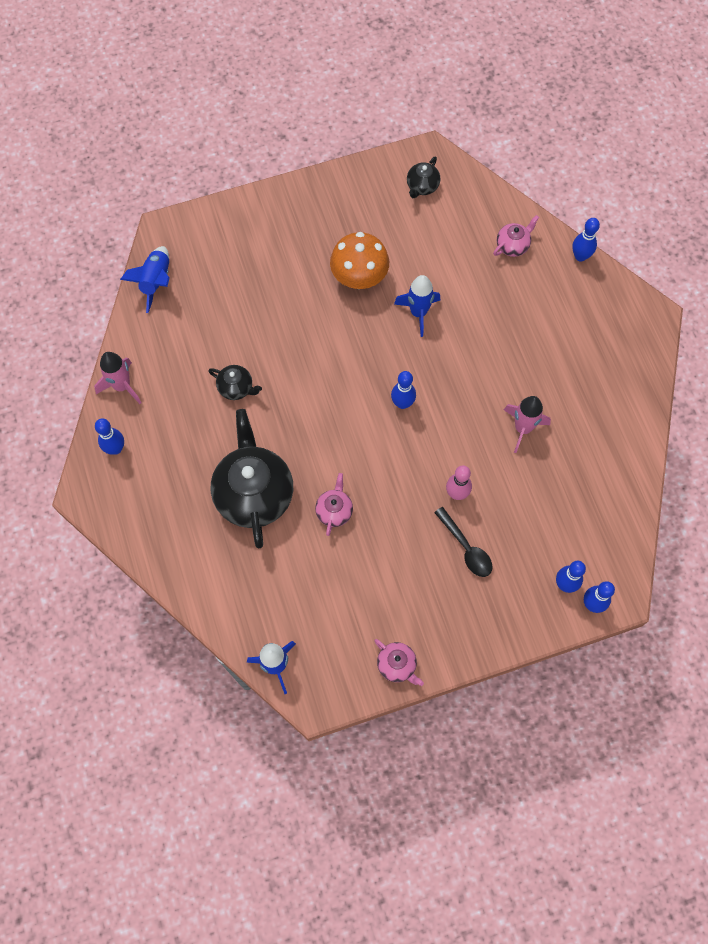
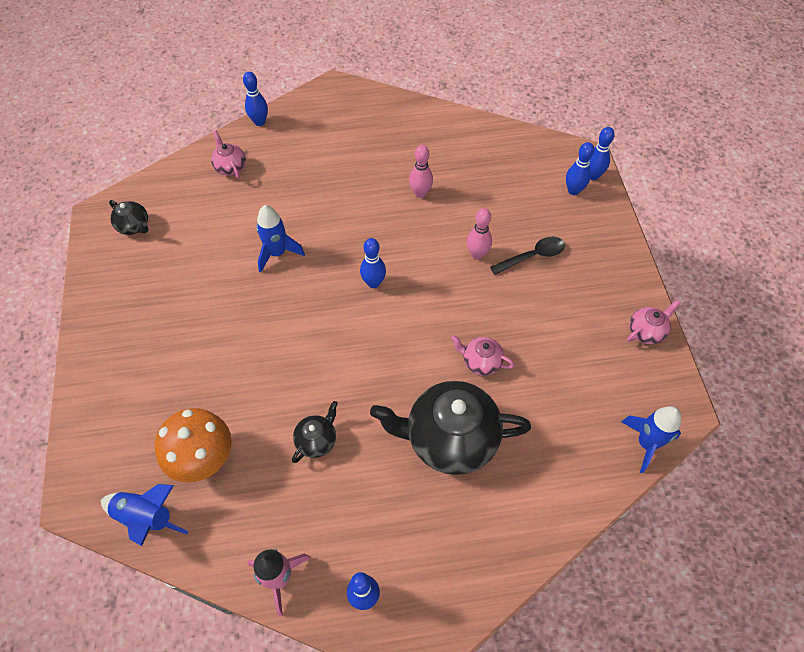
camera: 80 degrees left, 10 degrees down
orange mushroom [330,232,389,289] -> orange mushroom moved to [155,408,232,482]
pink rocket [504,396,551,453] -> pink bowling pin [409,145,433,198]

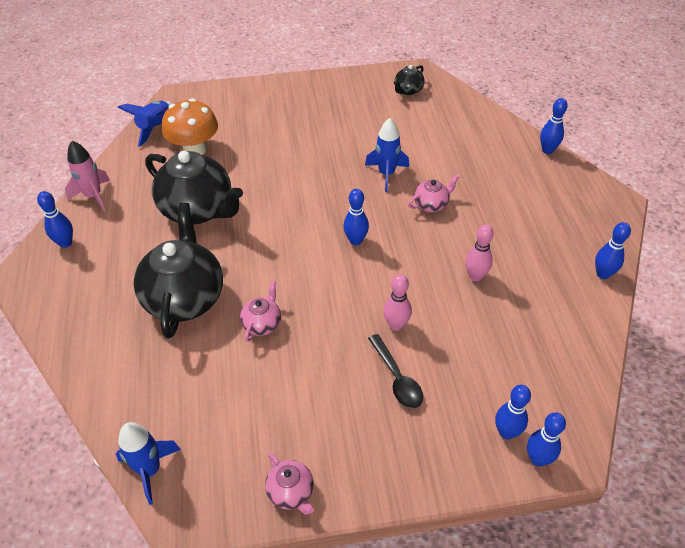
camera: 90 degrees right, 10 degrees down
pink teapot [211,131,246,178] -> pink teapot moved to [408,174,459,212]
black teapot [292,401,338,463] -> black teapot [145,151,243,225], size x2.17
none -> blue bowling pin [595,222,631,279]

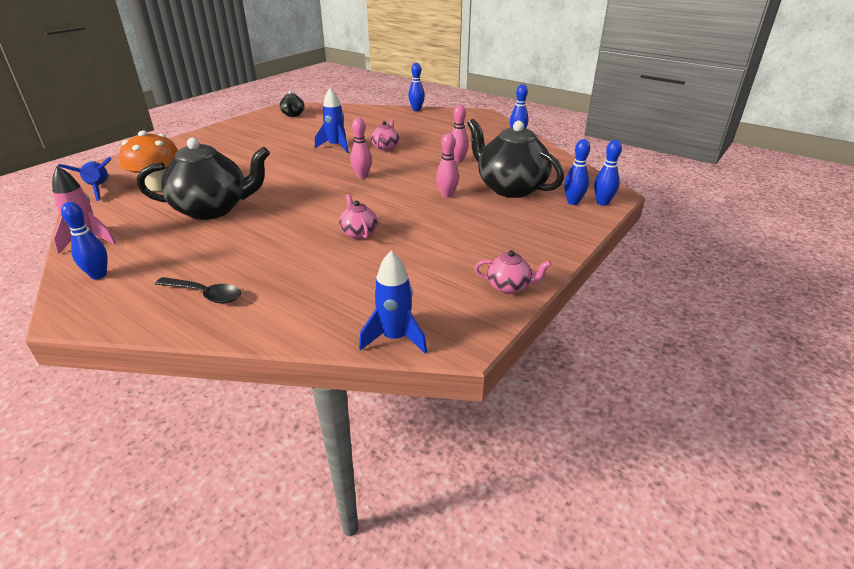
camera: 45 degrees left, 15 degrees down
black teapot [133,203,223,339] -> black teapot moved to [467,119,564,198]
blue bowling pin [343,189,369,245] -> pink bowling pin [350,118,372,179]
black spoon [368,334,423,408] -> black spoon moved to [155,277,241,303]

